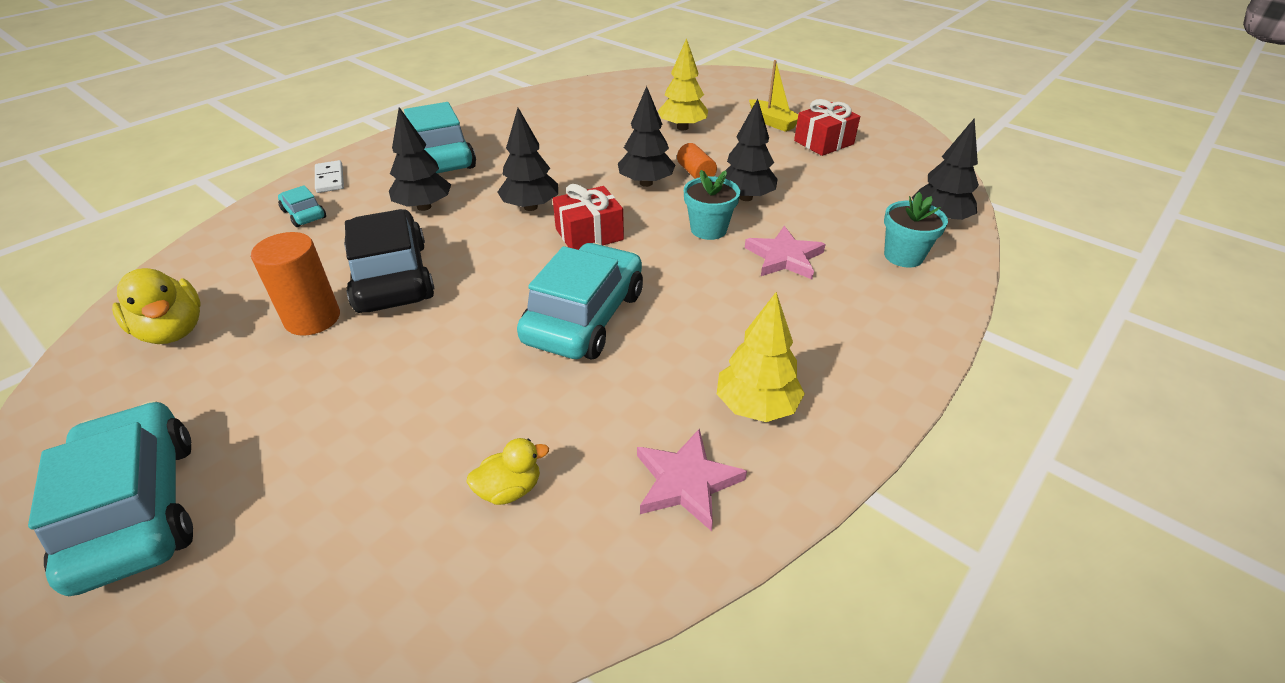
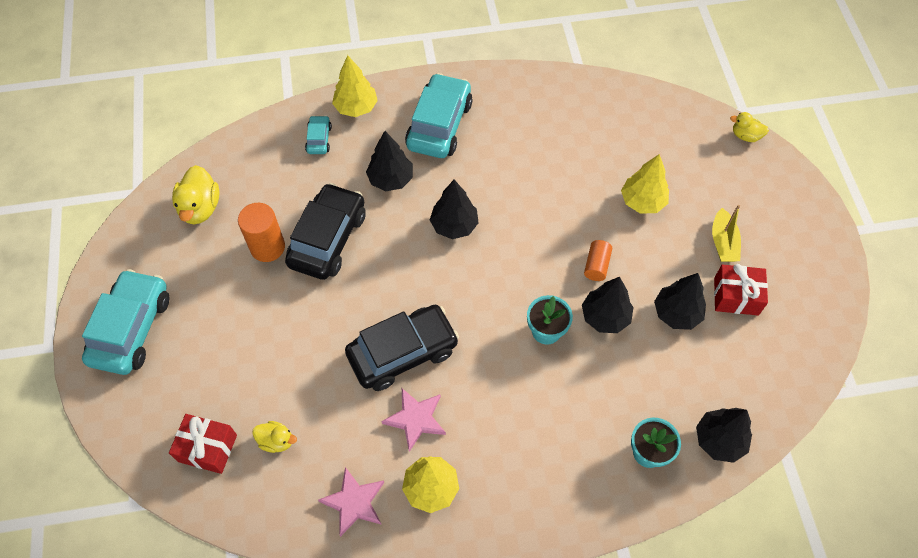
camera: 40 degrees right, 20 degrees up
white domino [315,160,344,193] -> yellow tree [332,55,378,117]
turquoise car [517,243,643,359] -> black car [345,305,459,391]
red gift [553,184,624,250] -> red gift moved to [169,414,237,474]
black tree [618,86,675,187] -> black tree moved to [654,273,706,330]
pink star [745,226,826,279] -> pink star moved to [381,388,446,452]
none -> yellow duck [730,112,769,142]

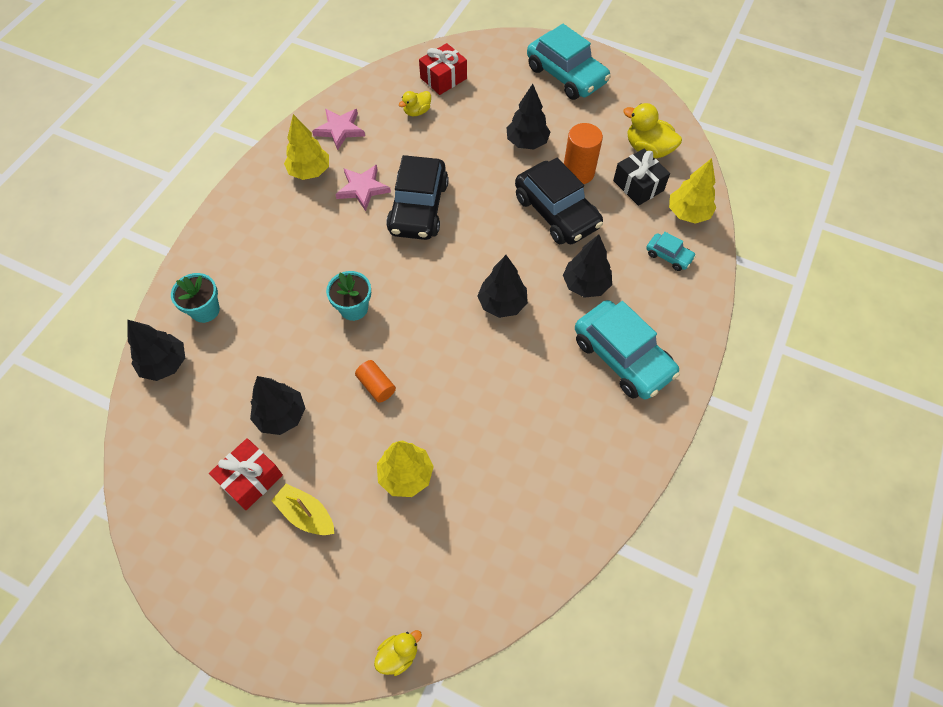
camera: 125 degrees right, 0 degrees up
yellow tree [332,55,378,117] -> yellow tree moved to [669,158,716,224]
black tree [582,277,634,333] -> black tree moved to [507,84,551,149]
none -> black gift [613,149,670,206]

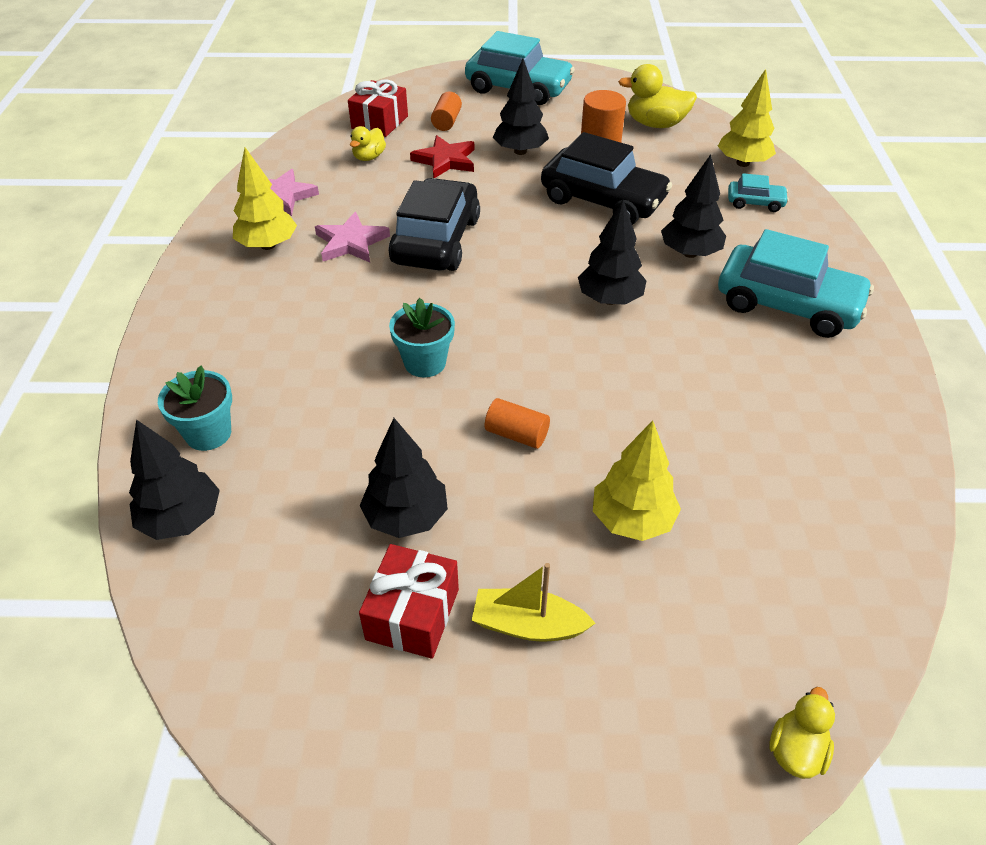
camera: 25 degrees left, 15 degrees down
black car [386,155,449,240] -> black car turned 150 degrees counterclockwise [389,178,480,271]
black gift [613,149,670,206] -> none
none -> red star [410,135,474,178]
none -> orange cylinder [431,91,462,131]

